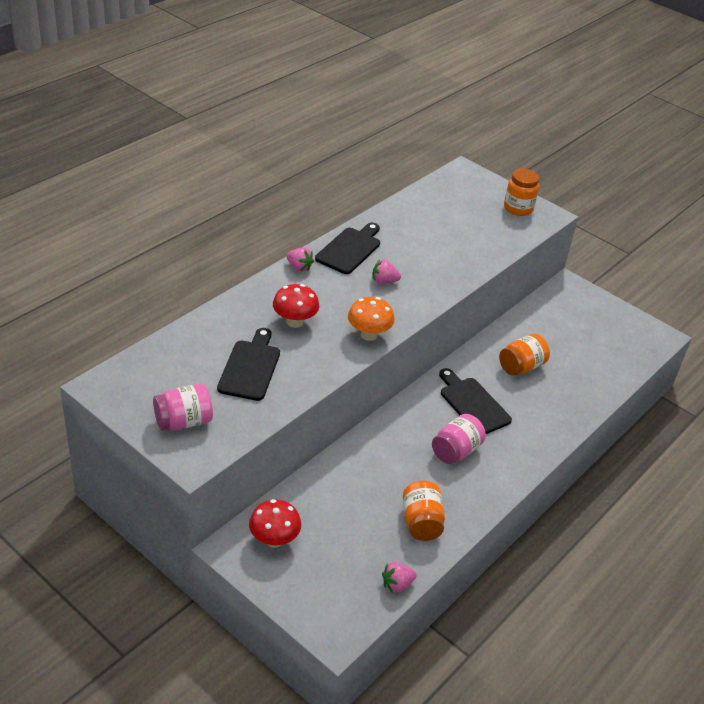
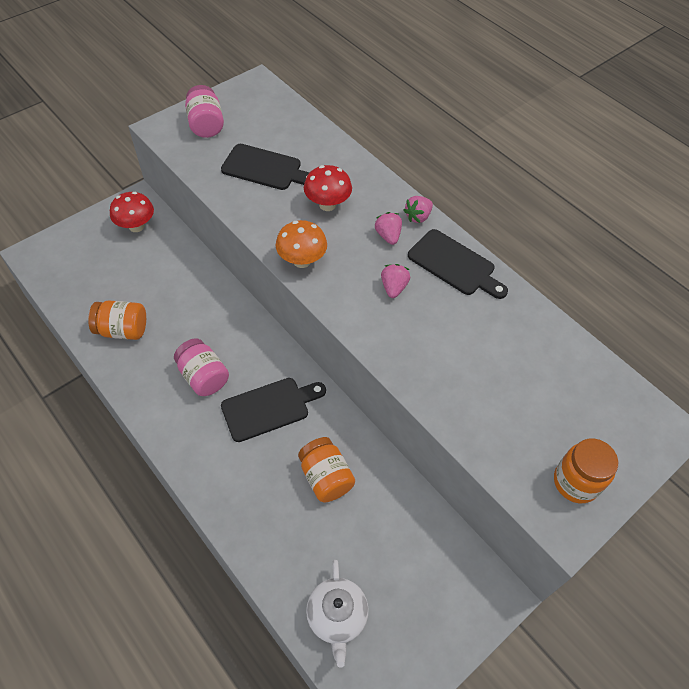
camera: 100 degrees right, 15 degrees up
pink strawberry [382,562,417,593] -> pink strawberry moved to [374,212,402,245]
none -> white teapot [306,560,368,667]

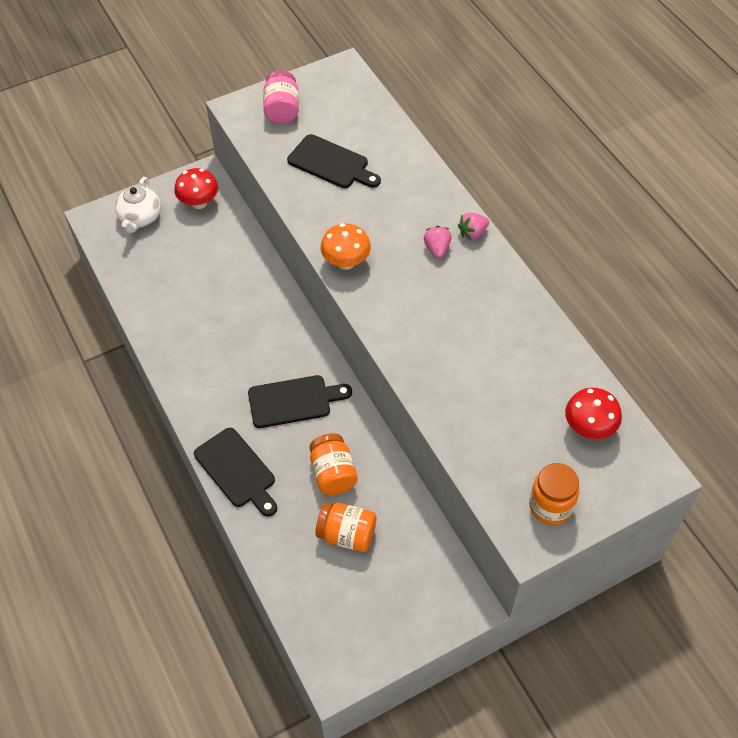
camera: 15 degrees right, 0 degrees up
orange jar [88,301,146,340] -> orange jar moved to [315,502,376,552]
pink jar [174,338,229,396] -> none
red mushroom [304,165,352,211] -> red mushroom moved to [565,388,622,439]
white teapot [306,560,368,667] -> white teapot moved to [115,177,161,233]
pink strawberry [381,264,410,298] -> none
black cutting board [408,229,508,299] -> black cutting board moved to [194,428,277,517]

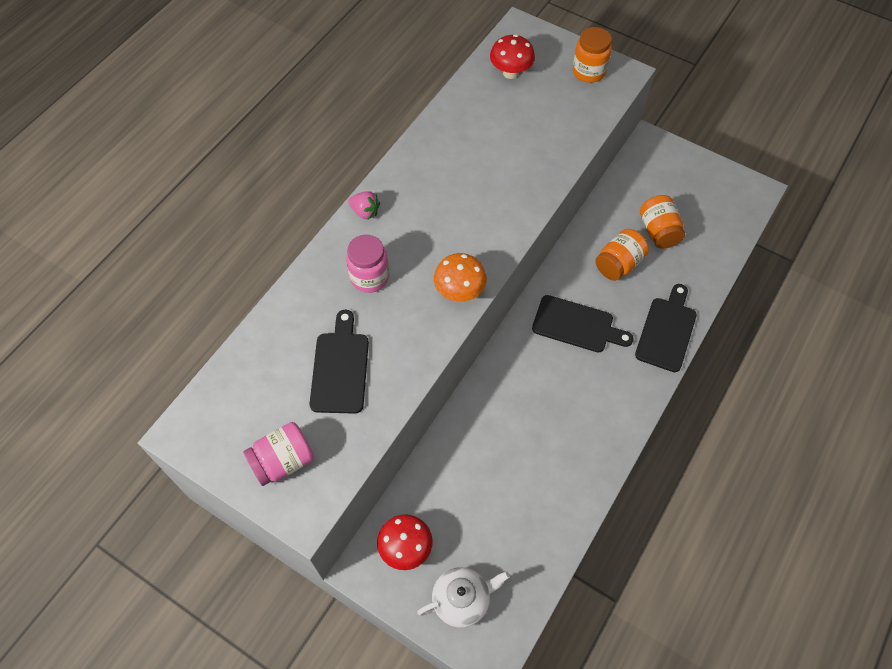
camera: 120 degrees left, 5 degrees up
black cutting board [248,375,352,428] -> black cutting board turned 150 degrees clockwise [532,295,633,352]
pink strawberry [424,226,452,259] -> none
none -> pink jar [346,235,389,293]

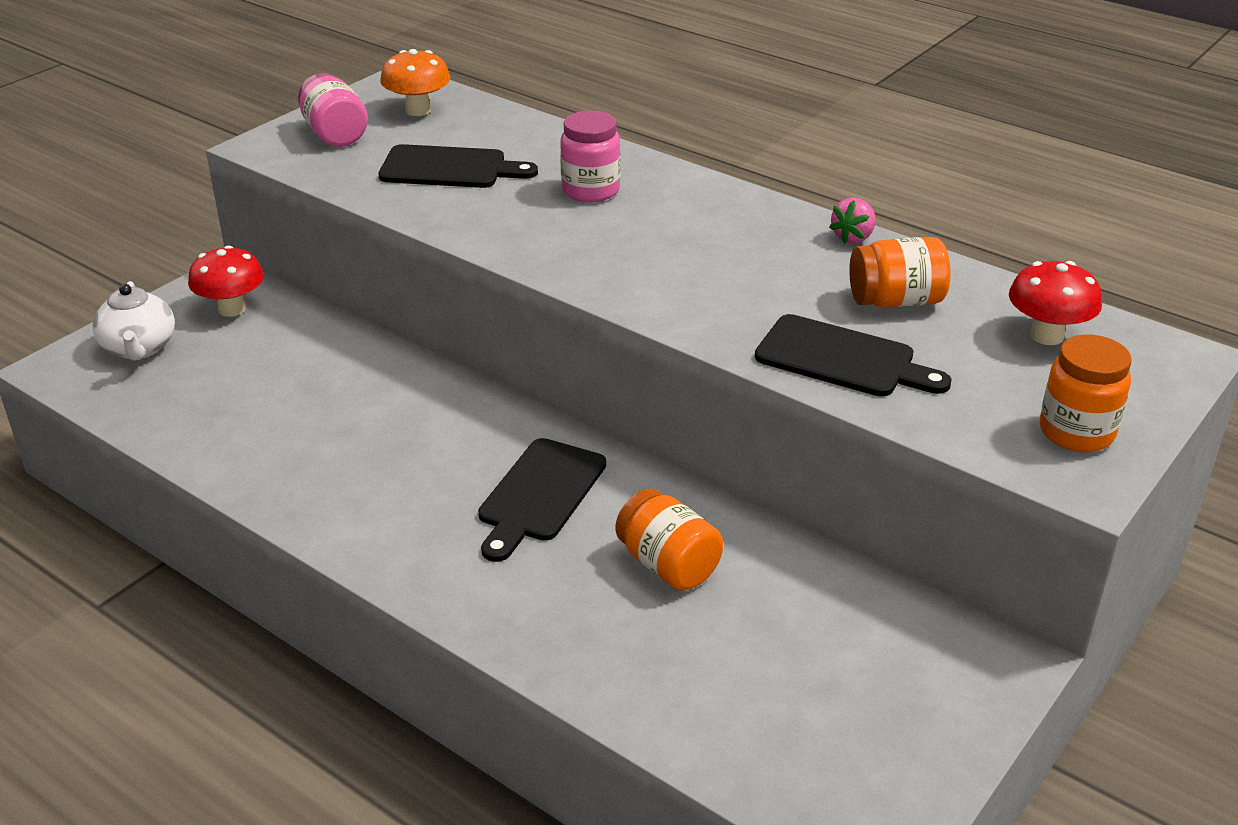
camera: 95 degrees right, 25 degrees down
pink strawberry [348,191,380,220] -> pink strawberry moved to [829,198,876,244]
orange mushroom [434,253,487,302] -> orange mushroom moved to [380,49,450,116]
black cutting board [635,284,697,372] -> black cutting board moved to [755,314,952,397]
orange jar [640,195,685,249] -> orange jar moved to [849,237,950,308]

